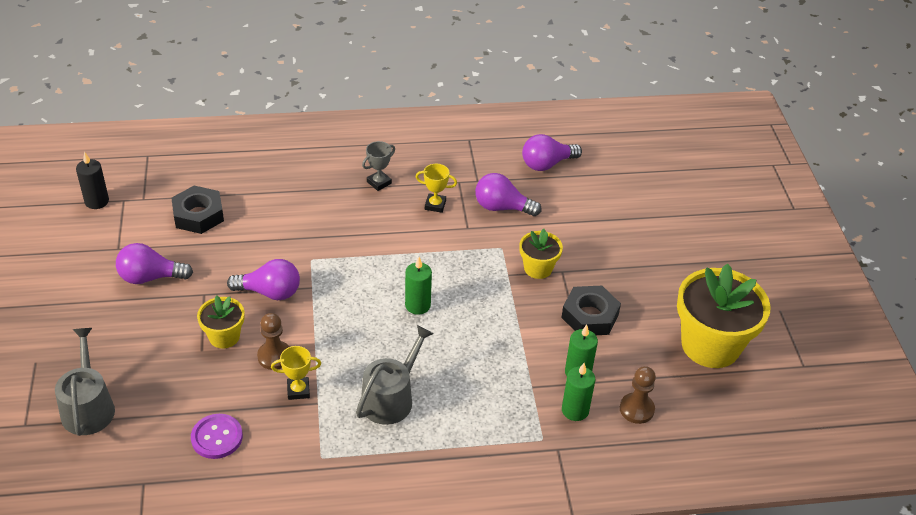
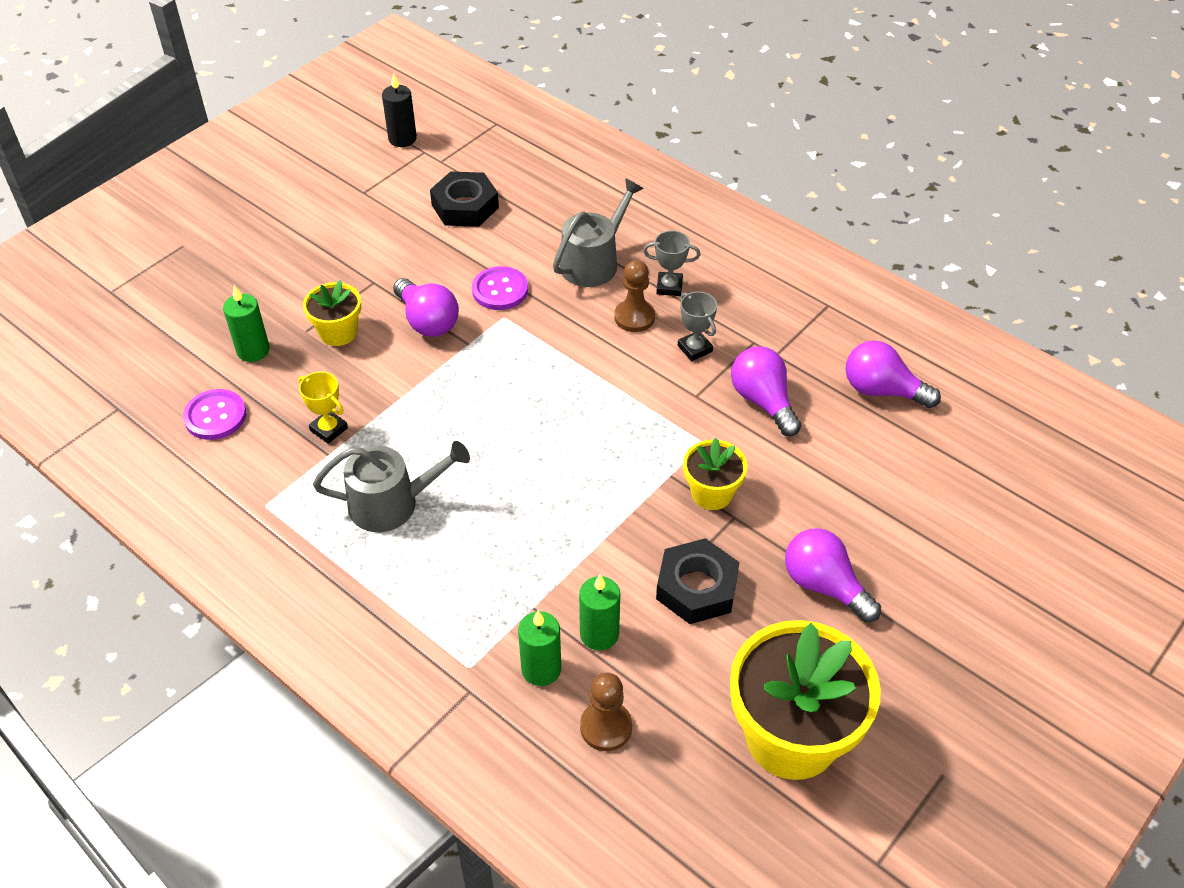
camera: 50 degrees right, 5 degrees up
grey watering can [55,328,115,436] -> grey watering can moved to [553,178,644,287]
purple light bulb [116,243,193,284] -> purple light bulb moved to [785,528,881,622]
brown pawn [257,313,290,370] -> brown pawn moved to [614,260,655,332]
green candle [405,257,432,315] -> green candle moved to [223,285,270,362]
yellow trophy [416,164,457,213] -> grey trophy [678,292,717,361]
none -> purple button [472,266,528,310]

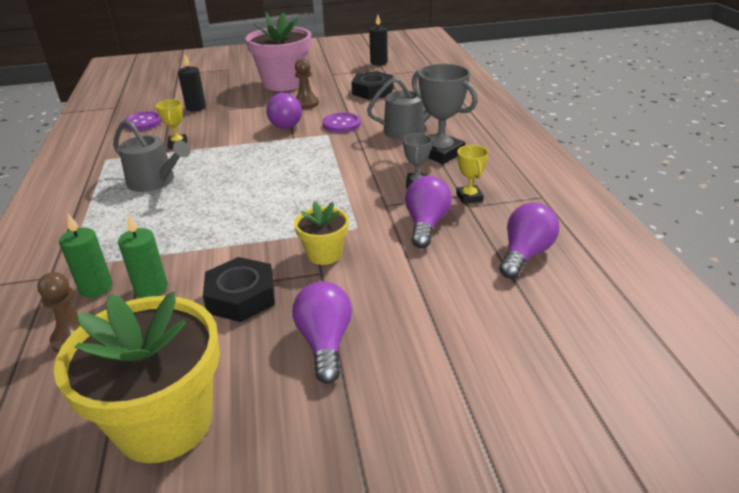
camera: 40 degrees right, 15 degrees down
green candle [223,285,270,362] -> black candle [178,54,206,111]
yellow flower pot [303,280,361,346] -> none
brown pawn [614,260,655,332] -> brown pawn moved to [295,59,319,109]
grey trophy [643,230,701,296] -> grey trophy [411,64,478,164], size x1.84
purple light bulb [846,340,941,408] -> purple light bulb turned 60 degrees clockwise [499,202,559,279]
none -> pink flower pot [246,12,311,91]
none -> yellow trophy [456,145,488,204]

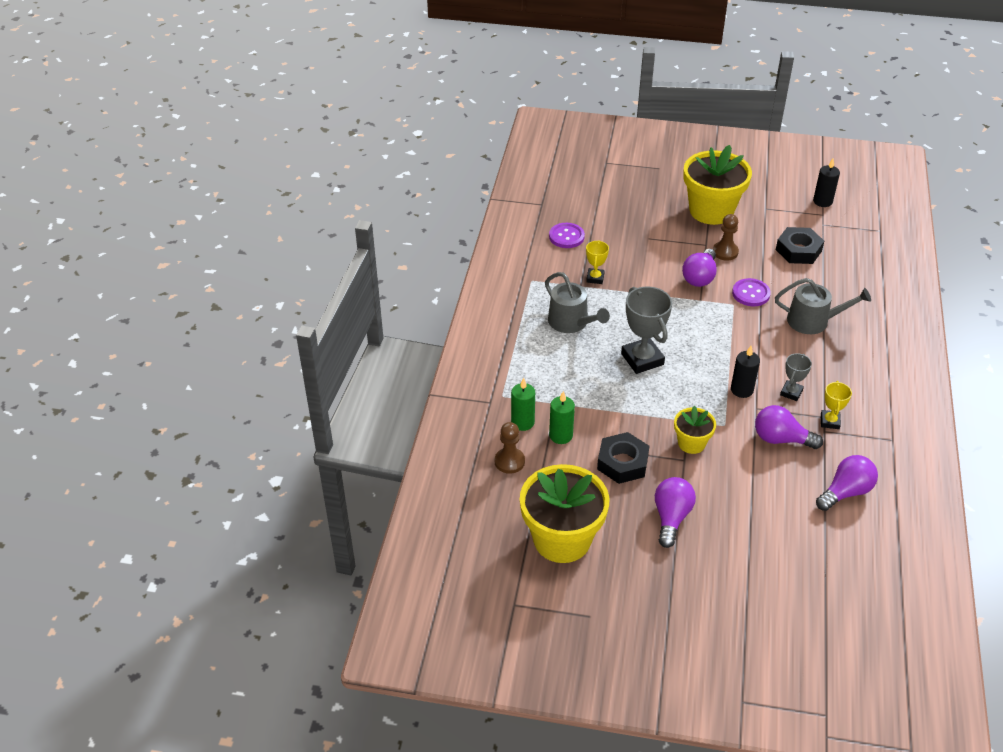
camera: 20 degrees right, 10 degrees up
black candle [178,54,206,111] -> black candle moved to [731,346,760,398]
pink flower pot [246,12,311,91] -> yellow flower pot [683,145,752,225]
purple light bulb [405,176,452,248] -> purple light bulb turned 105 degrees counterclockwise [755,405,823,449]
grey trophy [411,64,478,164] -> grey trophy moved to [621,286,672,374]

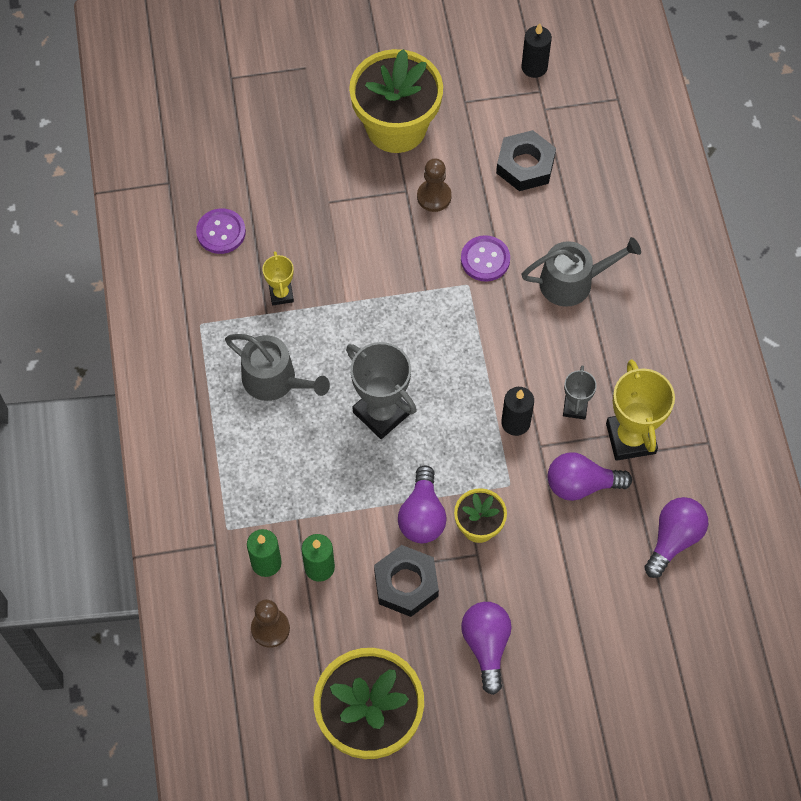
camera: 20 degrees left, 20 degrees up
purple light bulb [682,249,717,287] -> purple light bulb moved to [398,465,447,543]
yellow trophy [821,381,852,429] -> yellow trophy [606,359,675,461], size x1.84

